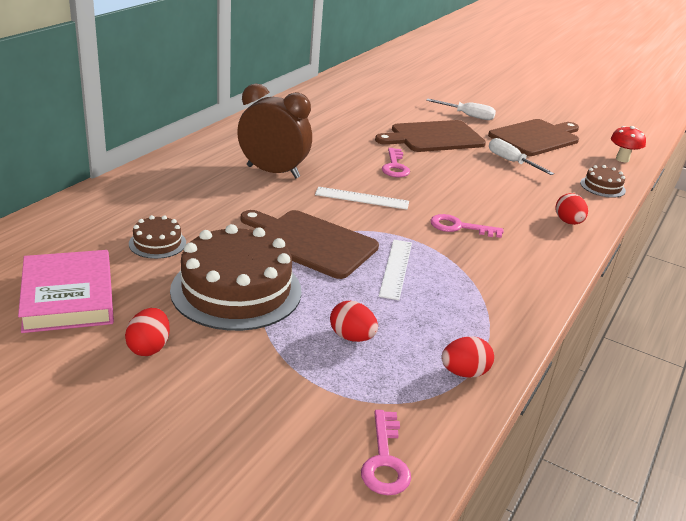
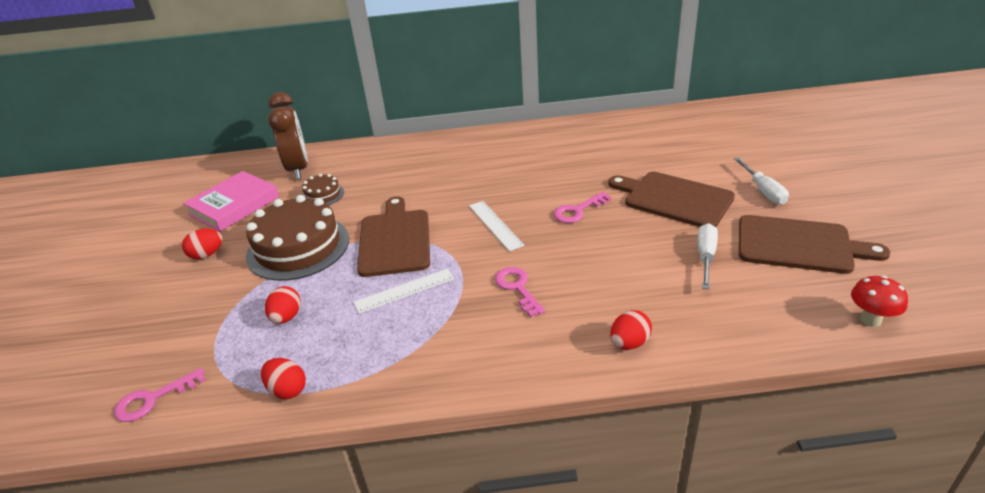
camera: 60 degrees right, 5 degrees up
brown clock [237,84,312,179] -> brown clock moved to [268,92,308,180]
brown cake [580,165,626,198] -> none

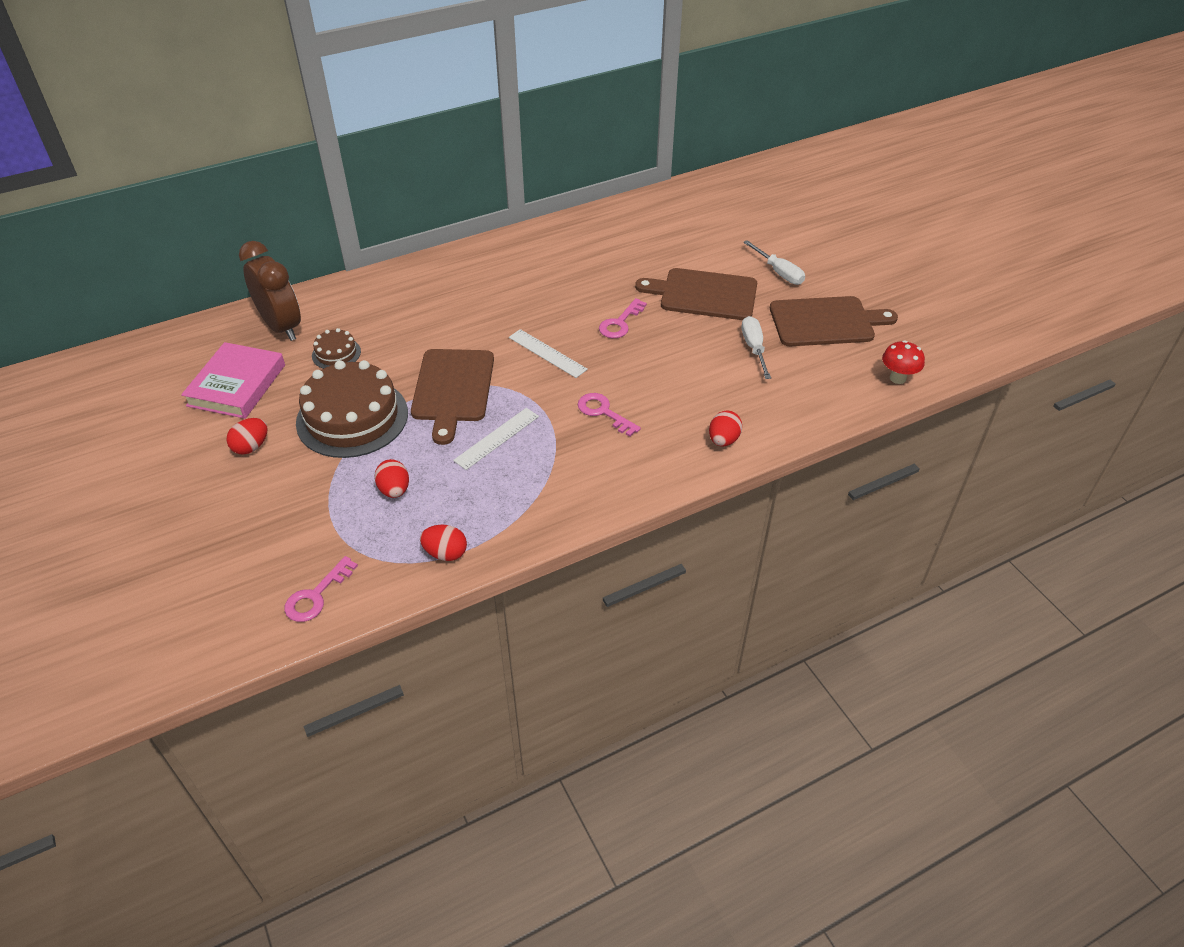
camera: 25 degrees left, 10 degrees up
brown cutting board [357,196,430,277] -> brown cutting board turned 150 degrees counterclockwise [411,349,494,445]

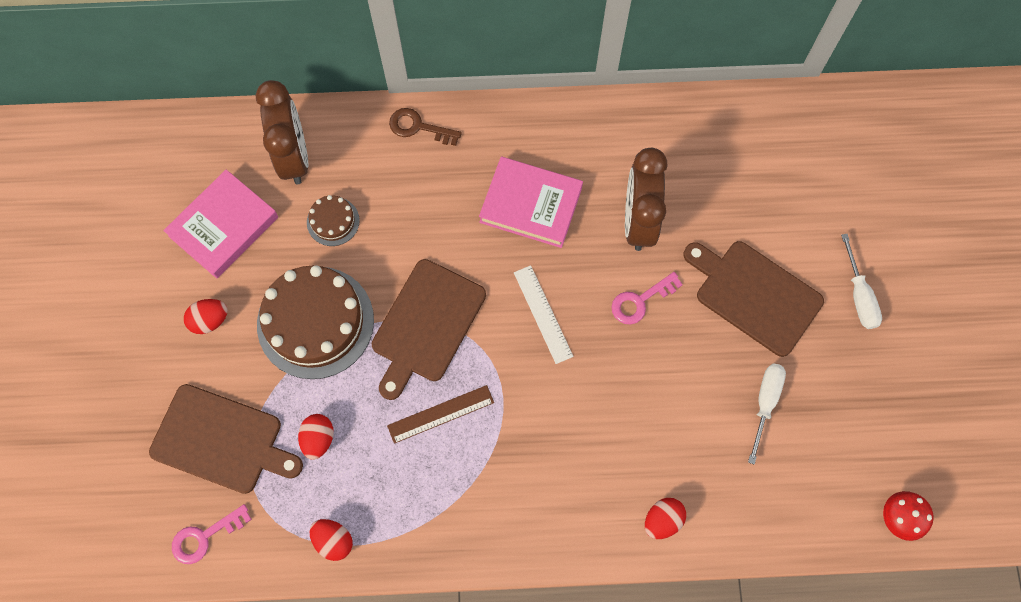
camera: 25 degrees right, 25 degrees up
white ruler [453,408,539,470] -> brown ruler [387,385,494,444]
pink key [578,393,641,437] -> none
brown cutting board [770,296,898,346] -> brown cutting board moved to [149,384,303,494]
none -> brown key [389,108,462,146]
none -> pink book [479,157,583,248]
none -> brown clock [625,148,668,251]

